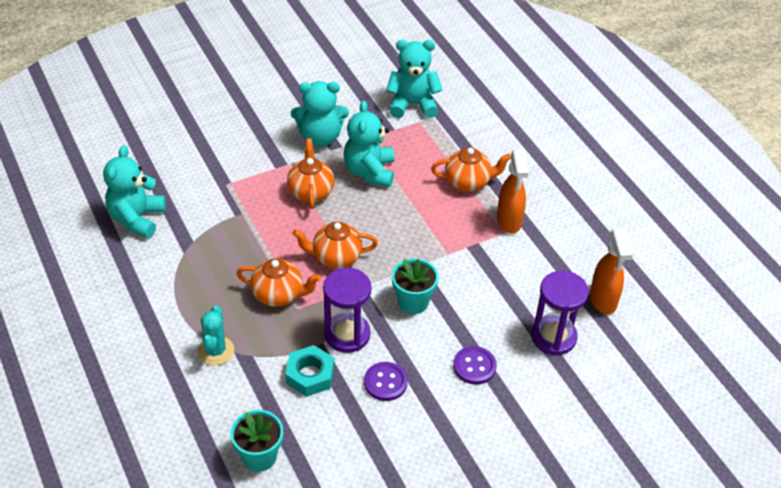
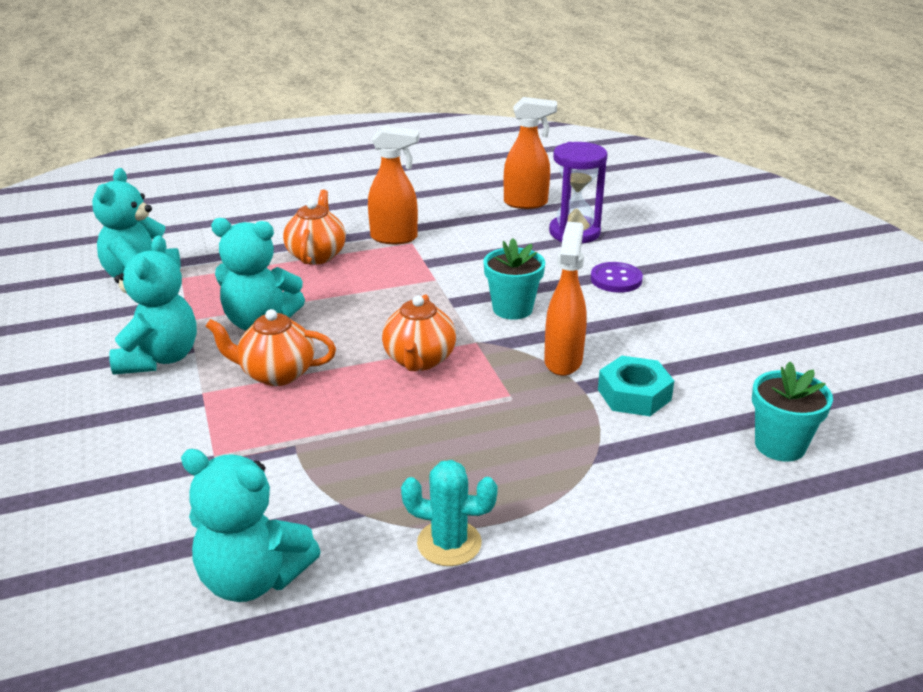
camera: 80 degrees left, 15 degrees down
turquoise cactus [198,306,234,365] -> turquoise cactus moved to [401,460,498,566]
orange teapot [236,258,320,307] -> none
purple hourglass [323,268,372,353] -> orange spray bottle [544,222,587,376]
purple button [364,362,408,401] -> none

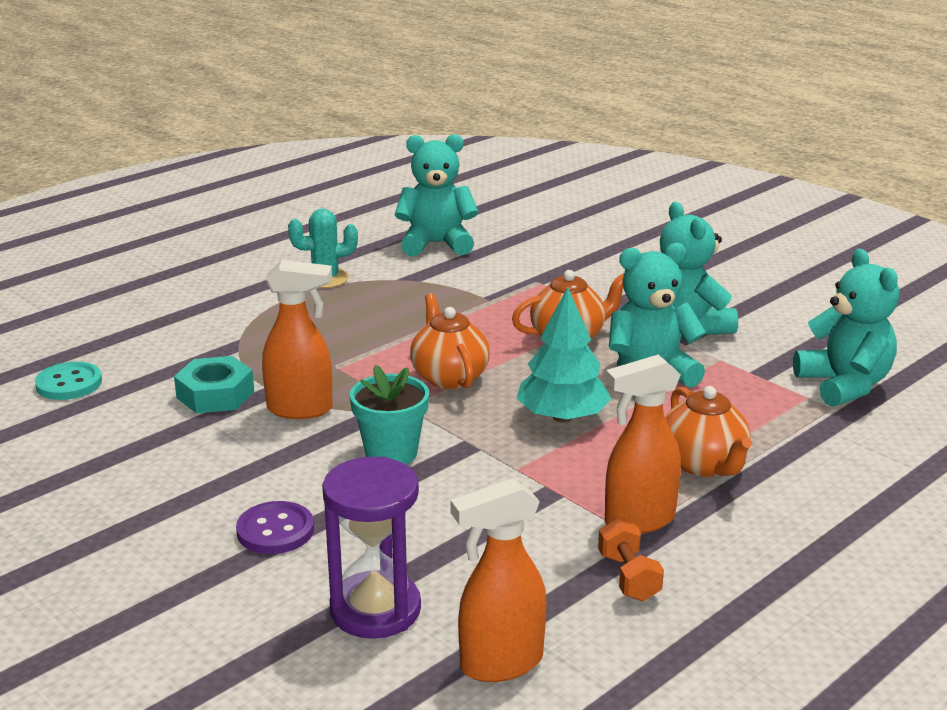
camera: 155 degrees right, 5 degrees down
orange spray bottle [544,222,587,376] -> orange spray bottle turned 75 degrees counterclockwise [262,260,333,419]
turquoise flower pot [752,362,833,462] -> turquoise button [35,362,102,400]
none -> turquoise tree [517,287,611,423]
none -> orange dumbbell [598,518,664,601]

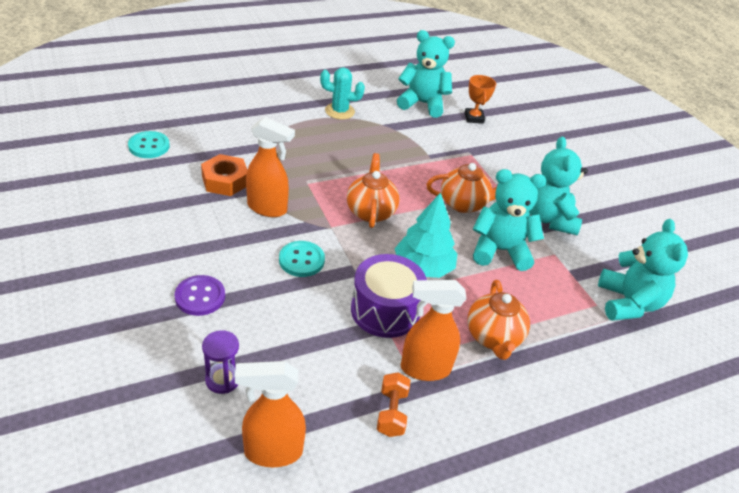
camera: 15 degrees right, 15 degrees up
turquoise nut [174,356,254,413] -> orange nut [201,154,247,196]
purple hourglass [322,456,421,639] -> purple hourglass [202,330,239,394], size x0.58
turquoise flower pot [350,365,429,464] -> turquoise button [279,241,325,277]
none -> purple drum [351,254,427,338]
none -> orange trophy [464,75,496,123]

